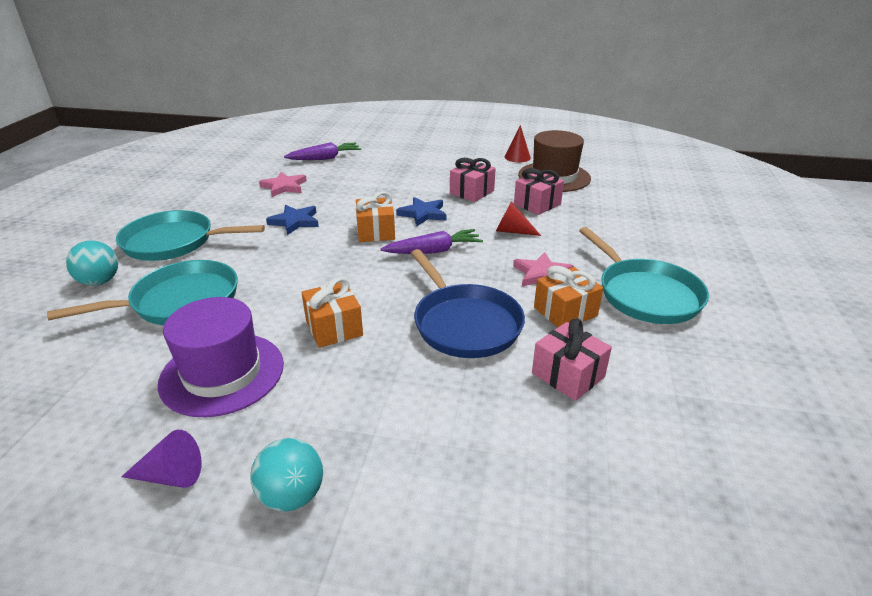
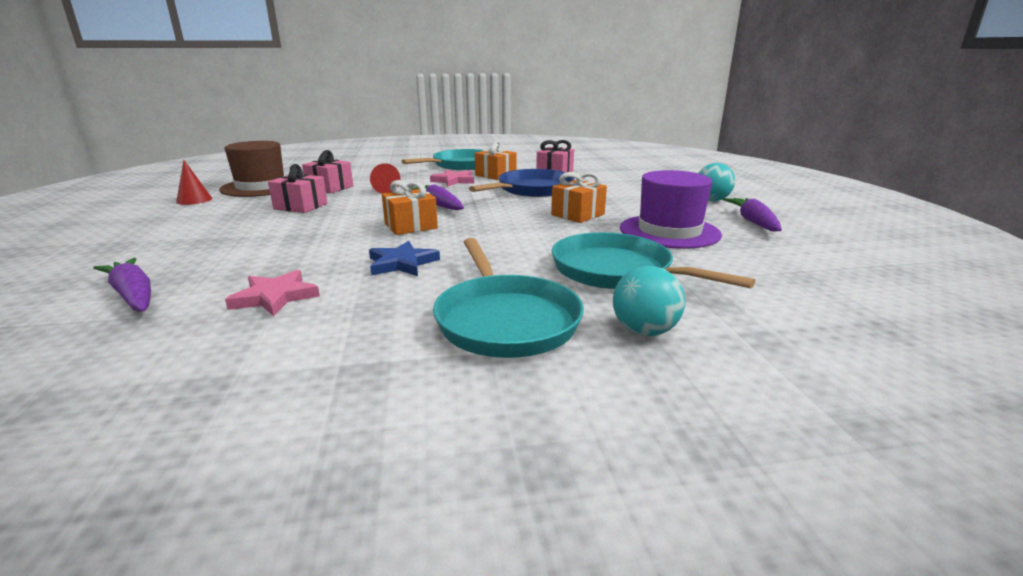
camera: 110 degrees left, 10 degrees down
purple cone [121,430,202,488] -> purple carrot [722,198,782,231]
blue star [396,197,447,226] -> none

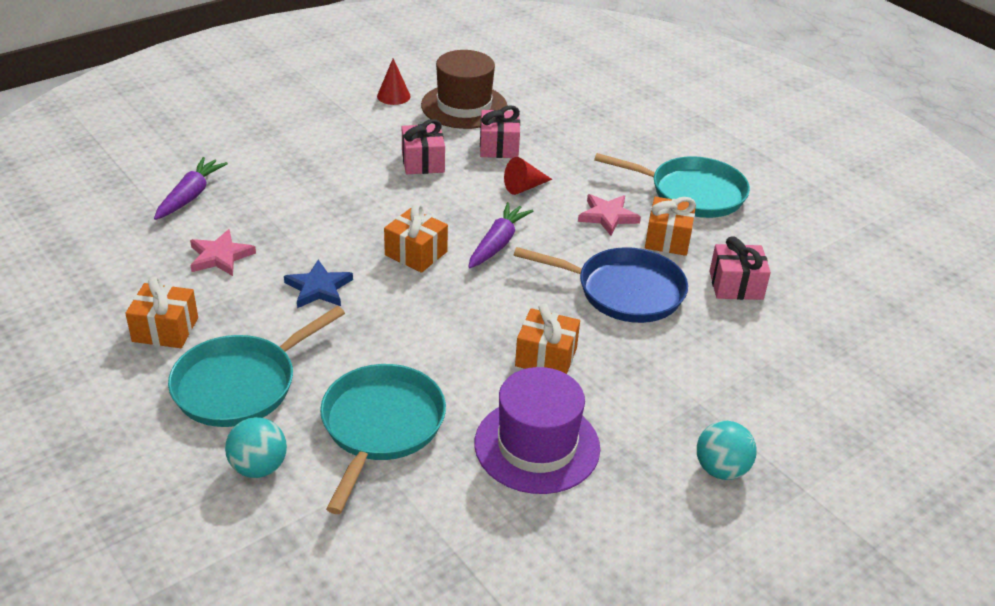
camera: 60 degrees right, 15 degrees up
purple carrot [722,198,782,231] -> none
none -> orange gift [125,277,198,348]

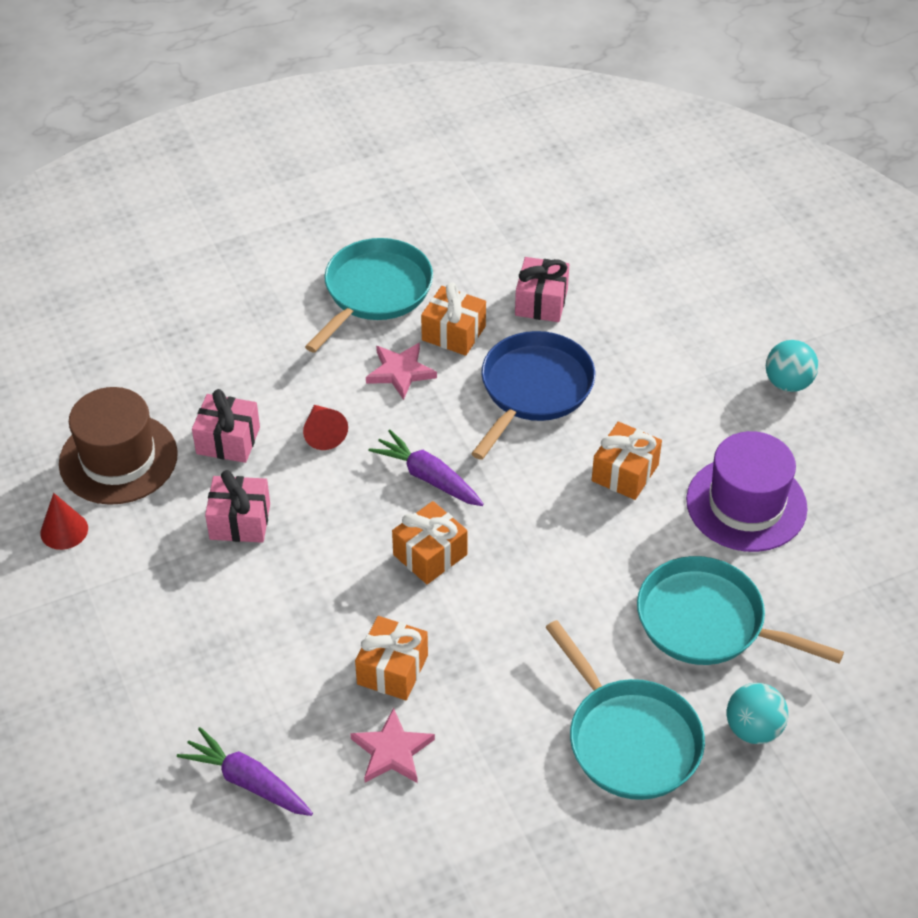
camera: 75 degrees left, 10 degrees up
orange gift [125,277,198,348] -> orange gift moved to [355,616,428,700]
blue star [284,260,353,308] -> none

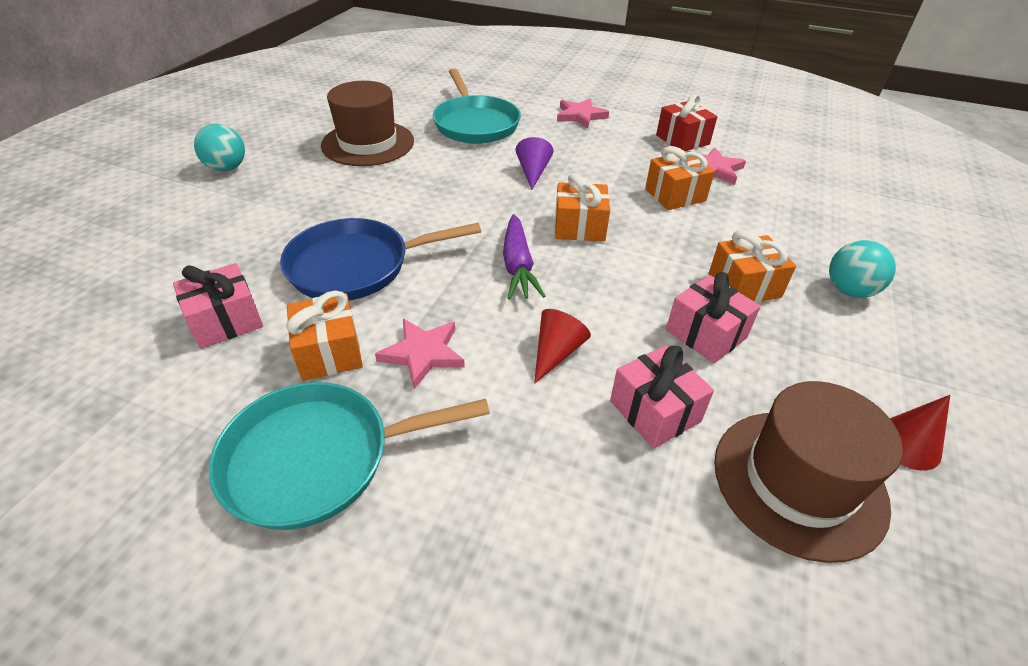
camera: 135 degrees left, 5 degrees down
purple carrot [177,727,313,816] -> none
turquoise pan [545,620,705,800] -> pink star [557,98,609,129]
orange gift [592,421,662,500] -> orange gift moved to [708,230,796,303]
purple hat [686,431,808,552] -> brown hat [321,81,414,166]
turquoise ball [727,683,788,744] -> turquoise ball moved to [829,240,896,298]
none -> purple cone [516,137,553,190]
none -> red gift [656,94,717,151]

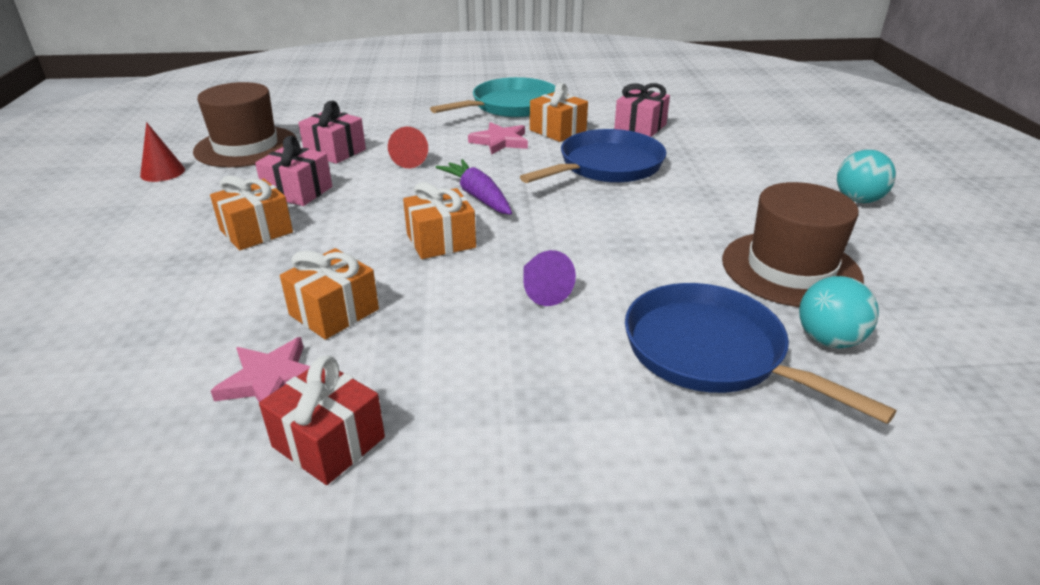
camera: 155 degrees right, 10 degrees down
turquoise pan [433,68,521,144] -> blue pan [625,283,896,424]
pink star [557,98,609,129] -> none
turquoise ball [829,240,896,298] -> turquoise ball moved to [799,276,879,348]

